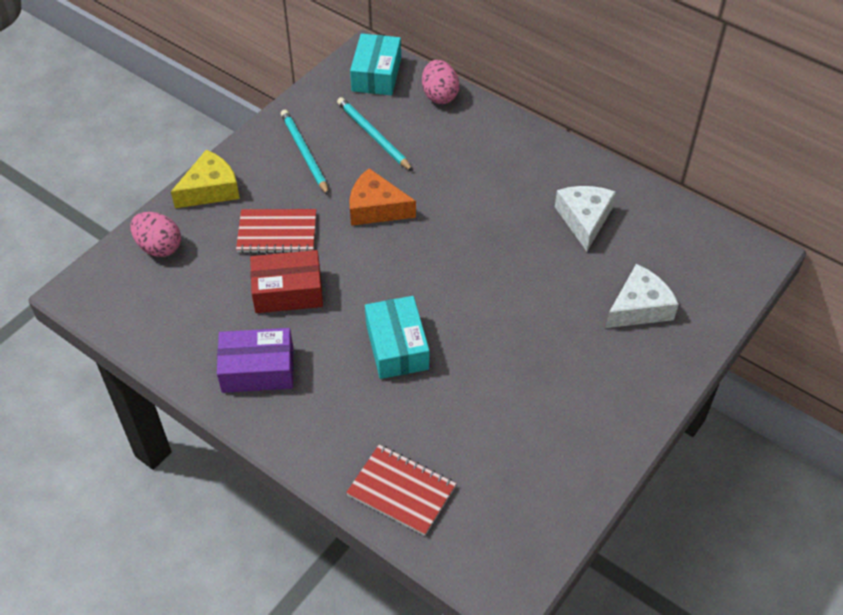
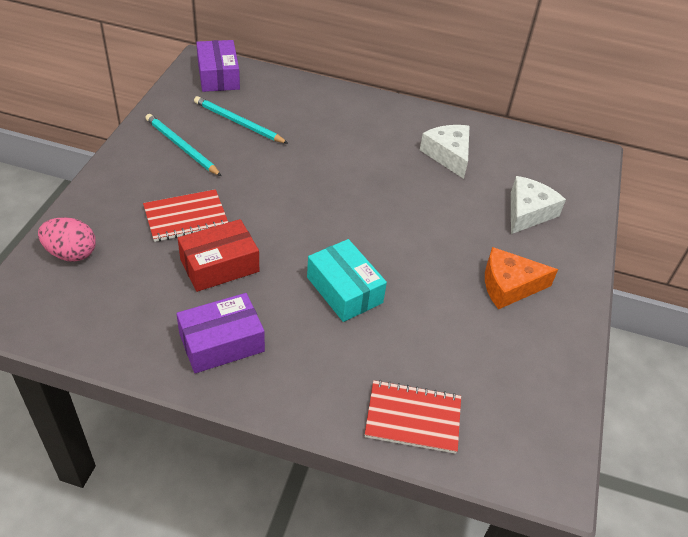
camera: 25 degrees left, 5 degrees down
yellow cheese [171,150,240,208] -> none
orange cheese [349,168,416,226] -> orange cheese moved to [485,247,558,310]
turquoise box [350,33,401,95] -> purple box [196,40,240,92]
pink egg [422,60,459,104] -> none

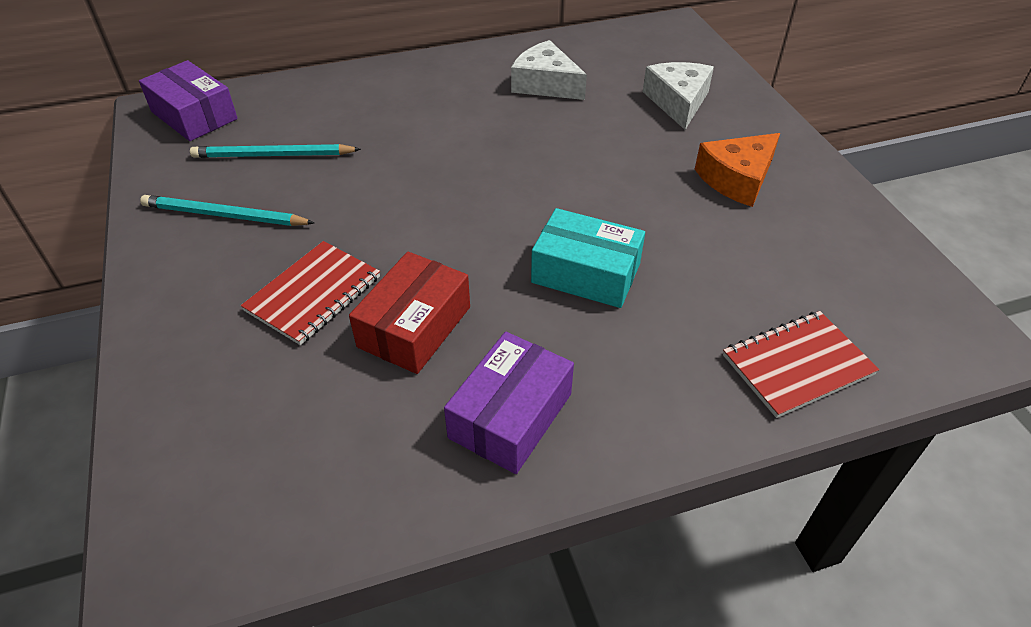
camera: 30 degrees left, 0 degrees up
pink egg [38,217,96,262] -> none

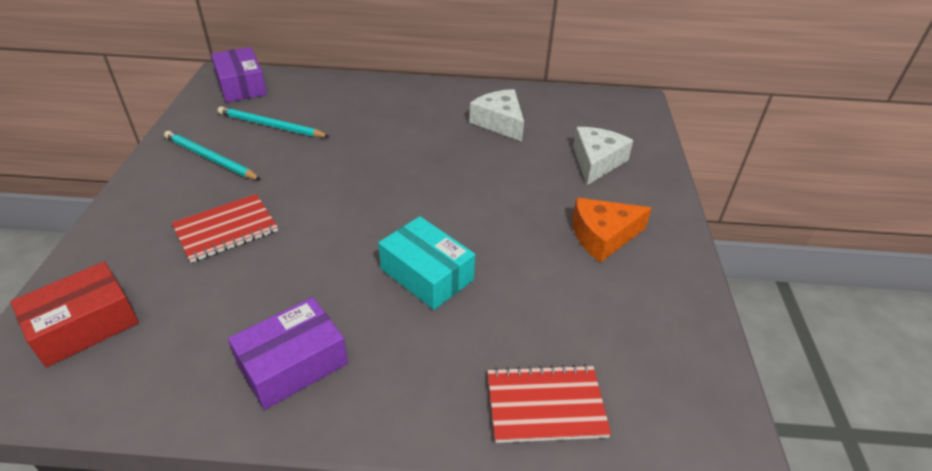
camera: 20 degrees right, 5 degrees down
red box [349,252,470,374] -> red box moved to [10,261,139,367]

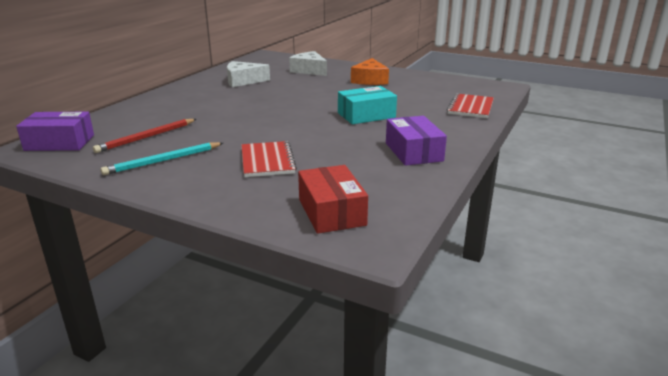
camera: 65 degrees left, 15 degrees down
turquoise pencil [218,106,330,137] -> red pencil [93,119,196,153]

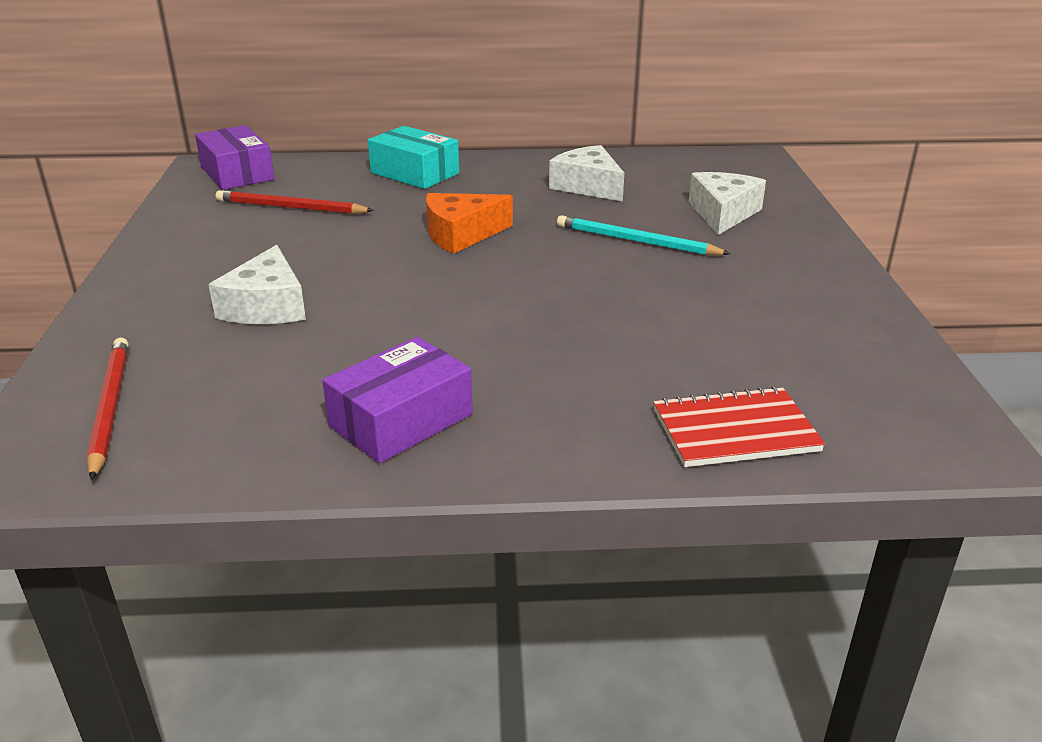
camera: 60 degrees right, 5 degrees up
turquoise pencil [100,142,223,175] -> turquoise pencil moved to [557,215,731,255]
red notebook [241,141,297,177] -> white cheese [208,245,306,324]
red box [298,165,368,234] -> red pencil [87,338,129,481]
turquoise box [338,86,397,124] -> turquoise box moved to [368,126,459,189]
orange cheese [351,58,389,85] -> orange cheese moved to [426,193,513,254]

